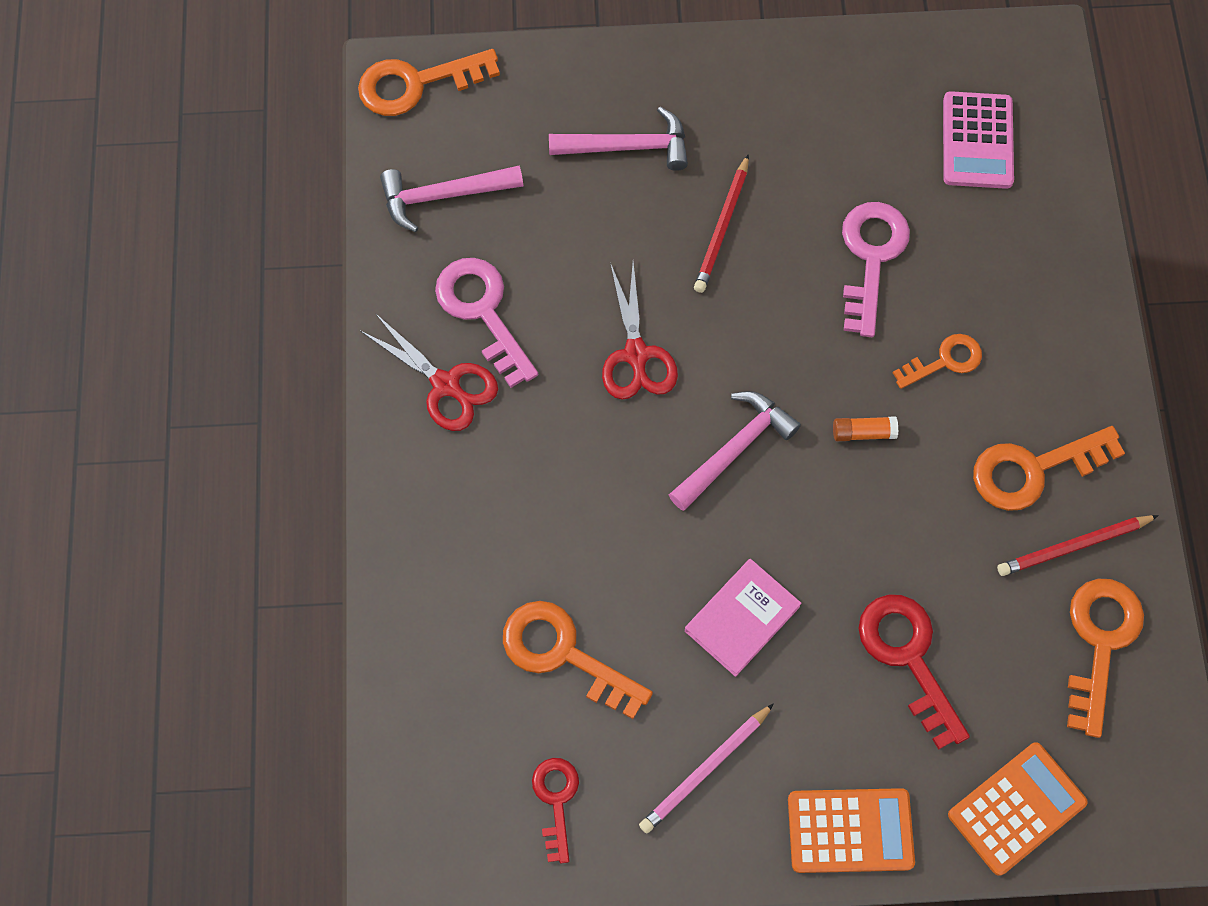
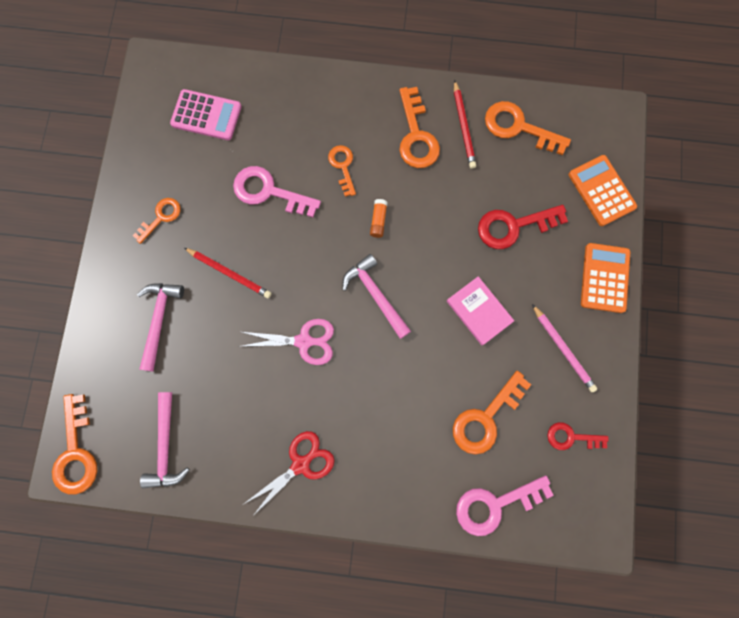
camera: 80 degrees left, 10 degrees up
pink key [435,258,538,388] -> pink key moved to [456,475,554,536]
red scissors [602,262,678,399] -> pink scissors [242,319,334,365]
none -> orange key [133,198,181,244]

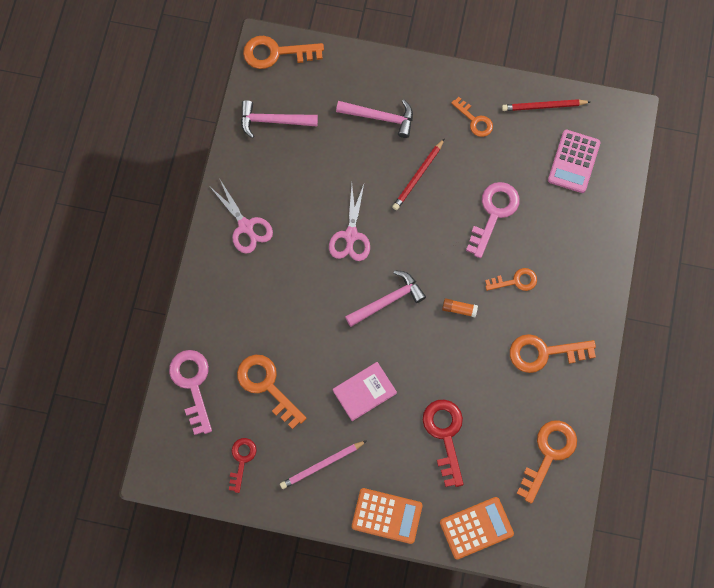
camera: 95 degrees right, 5 degrees down
red scissors [244,431,334,517] -> pink scissors [209,178,273,254]
red pencil [454,80,476,169] -> red pencil moved to [502,99,590,111]

